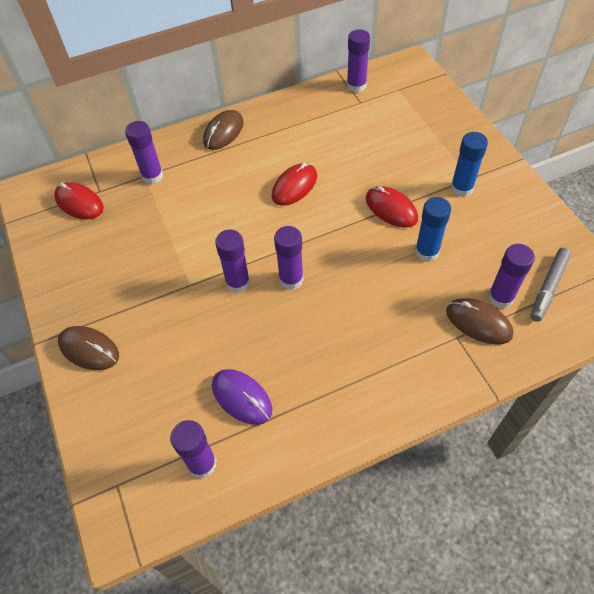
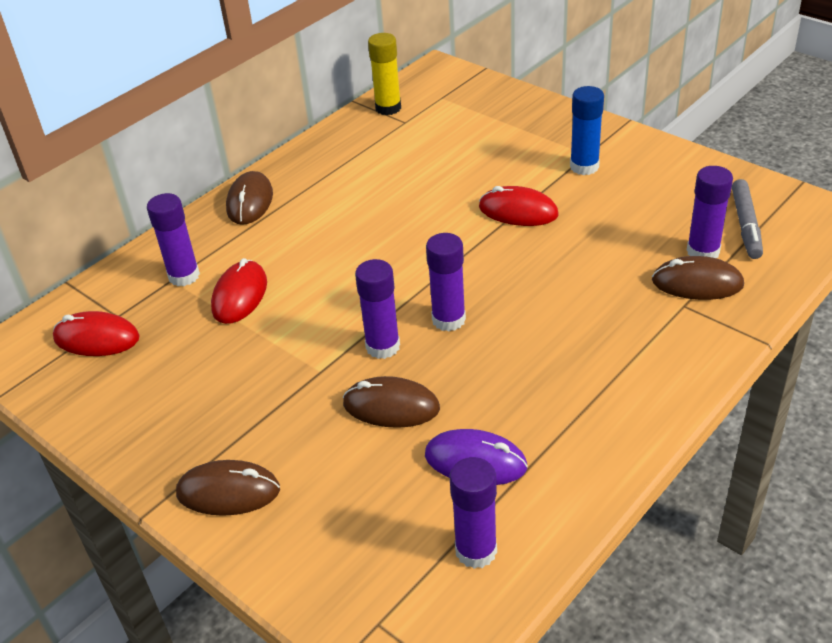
camera: 25 degrees left, 15 degrees down
red mouse [272,163,317,206] -> red mouse moved to [211,258,267,324]
purple glue stick [347,29,370,93] -> yellow glue stick [368,33,401,115]
blue glue stick [415,197,451,262] -> none
none -> brown mouse [343,376,440,428]

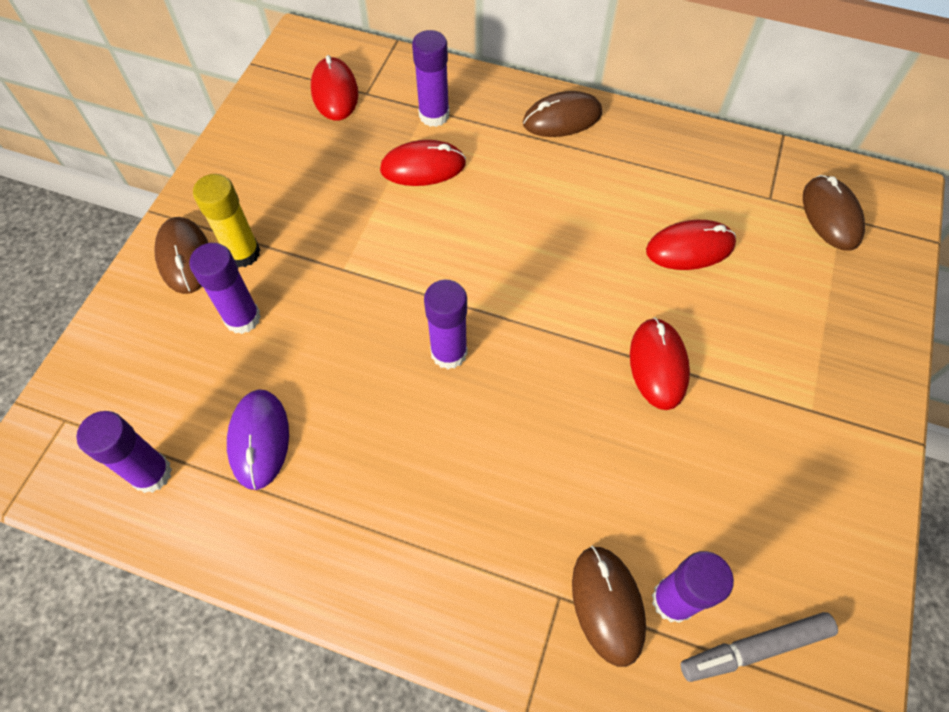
camera: 65 degrees right, 20 degrees up
brown mouse [343,376,440,428] -> brown mouse moved to [803,175,865,251]
purple glue stick [355,259,400,359] -> purple glue stick moved to [189,243,261,334]
yellow glue stick [368,33,401,115] -> yellow glue stick moved to [193,174,260,268]
blue glue stick [570,86,604,175] -> none
none -> red mouse [646,220,736,270]

